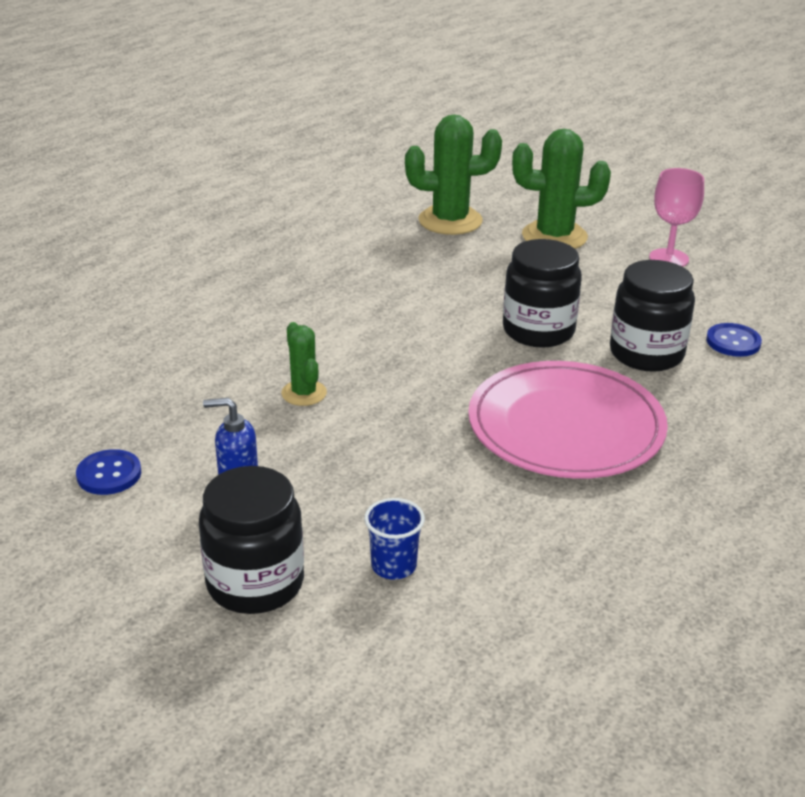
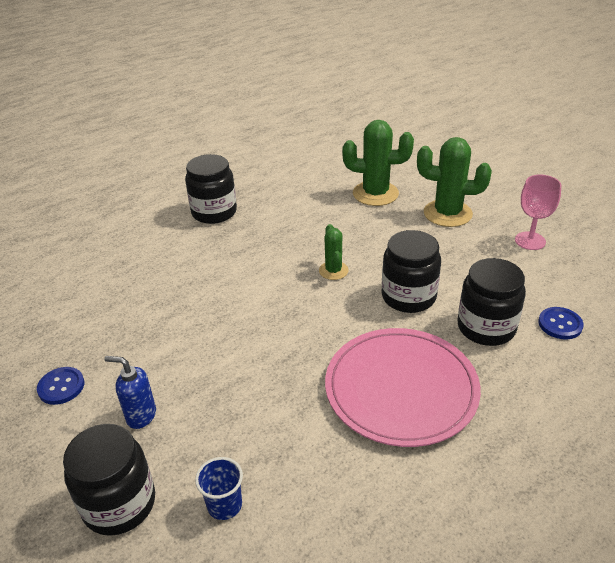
camera: 15 degrees right, 5 degrees up
green cactus [281,322,327,406] -> green cactus moved to [319,224,349,280]
none -> black jar [185,154,237,224]

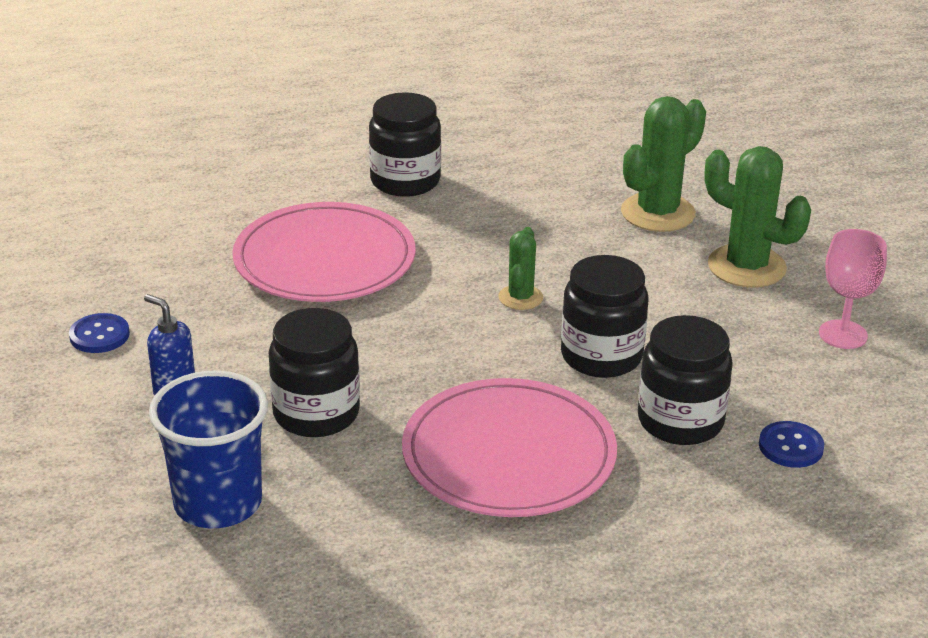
camera: 20 degrees right, 5 degrees down
black jar [63,424,155,536] -> black jar moved to [269,308,360,437]
blue cup [195,457,243,520] -> blue cup [149,371,268,528], size x1.99
green cactus [342,120,414,206] -> green cactus turned 75 degrees counterclockwise [621,96,706,232]
none -> pink plate [232,202,415,302]

